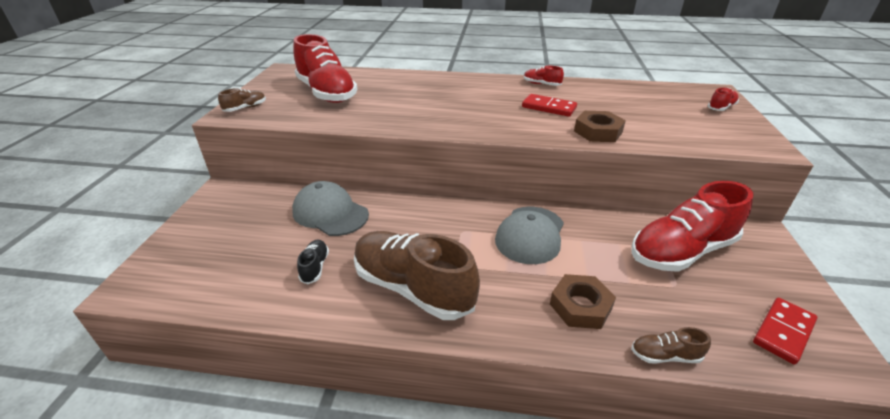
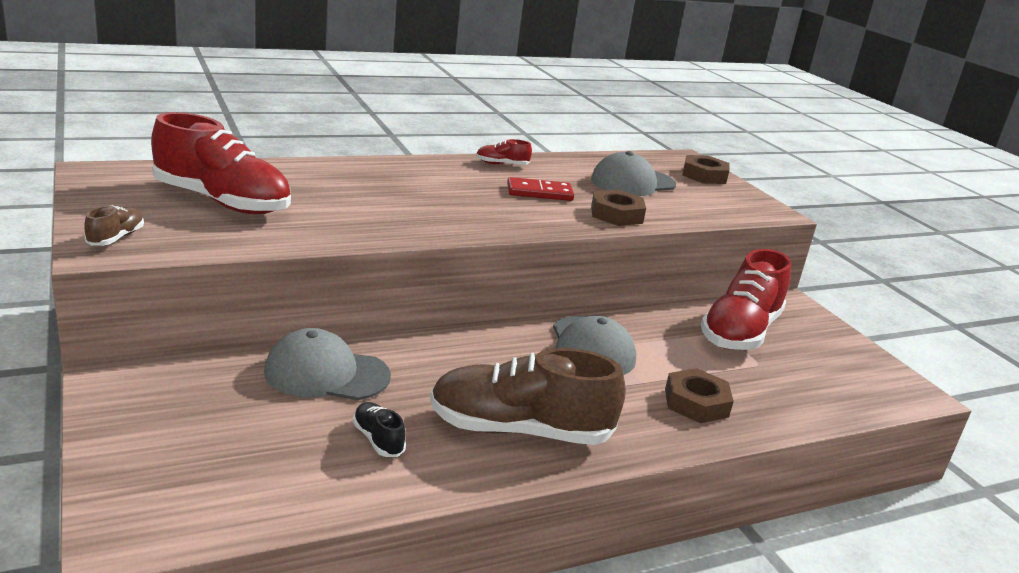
camera: 35 degrees left, 10 degrees down
brown shoe [631,327,711,364] -> none
red shoe [708,88,739,111] -> brown nut [682,155,730,184]
red domino [753,298,817,365] -> none
none -> grey cap [591,151,676,196]

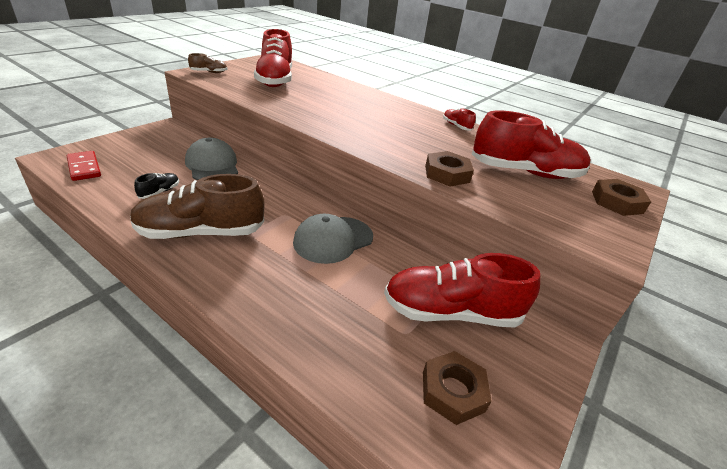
camera: 60 degrees right, 10 degrees up
brown shoe [430,348,626,445] -> brown shoe turned 75 degrees counterclockwise [130,174,265,239]
red domino [507,177,574,201] -> red domino moved to [67,151,101,181]
grey cap [591,151,676,196] -> red shoe [472,111,591,179]
brown nut [665,368,734,423] -> brown nut moved to [423,351,491,425]

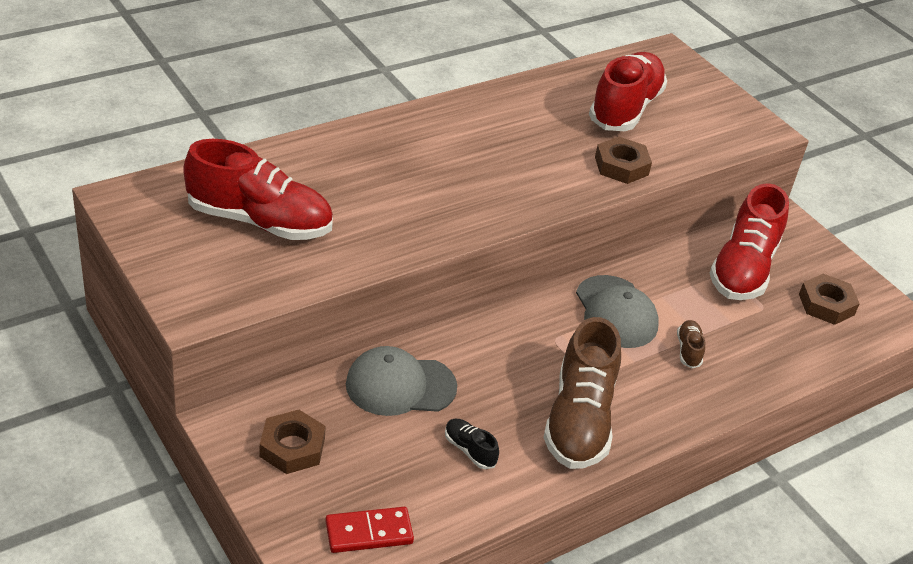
camera: 70 degrees left, 5 degrees up
brown shoe [188,53,228,73] -> brown shoe moved to [677,320,705,368]
red shoe [443,108,476,131] -> none
brown nut [592,179,651,216] -> brown nut moved to [260,410,326,474]

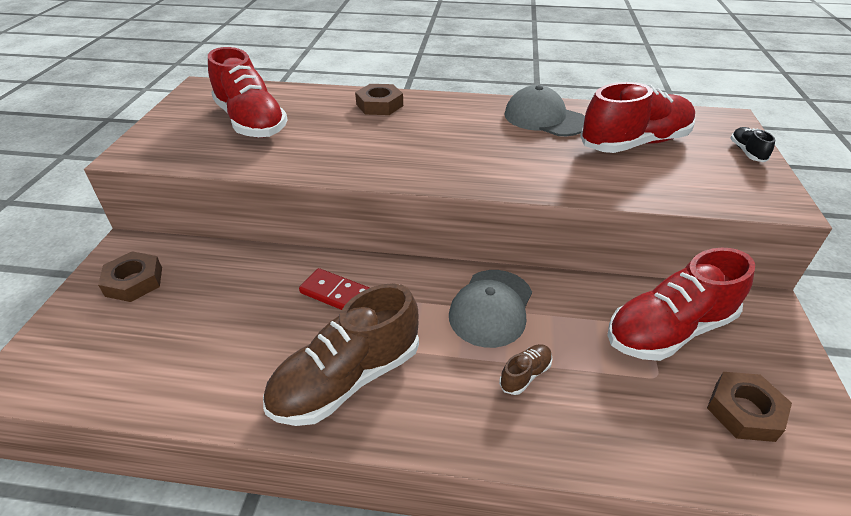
camera: 45 degrees right, 0 degrees up
red domino [325,507,414,553] -> red domino moved to [299,268,370,310]
grey cap [346,346,457,416] -> grey cap moved to [504,85,585,136]
black shoe [445,419,499,469] -> black shoe moved to [730,127,775,162]
brown nut [595,137,652,184] -> brown nut moved to [355,84,403,115]

